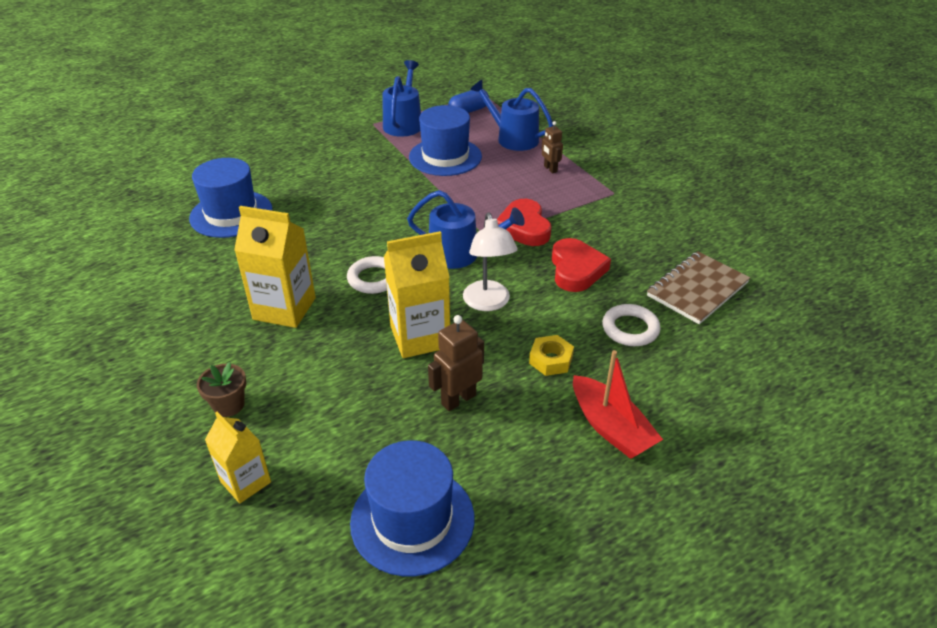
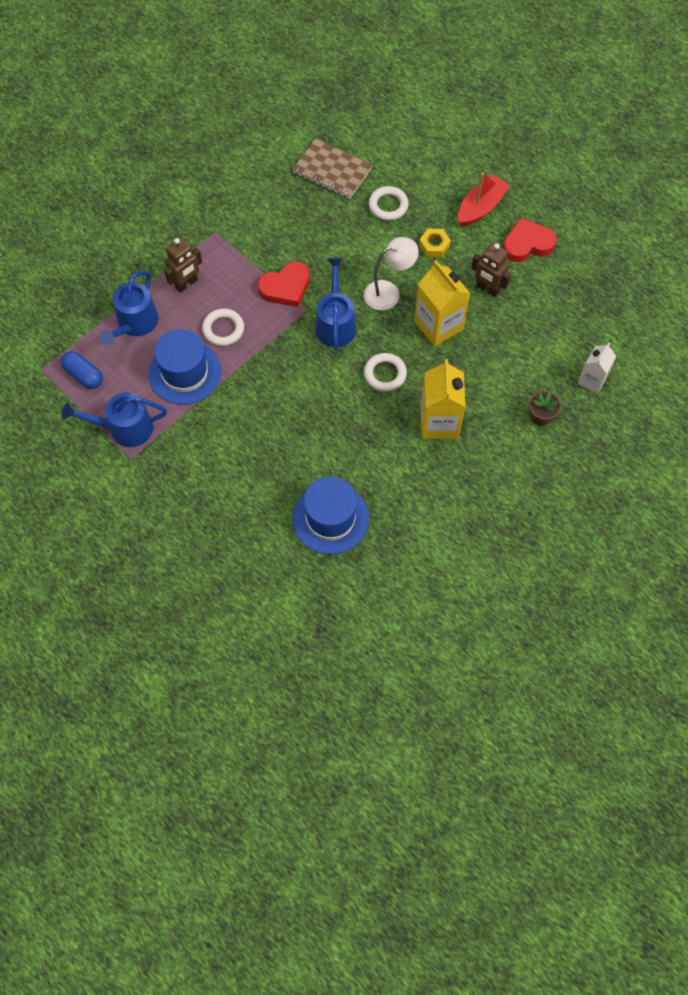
camera: 105 degrees left, 25 degrees up
yellow carton [205,412,271,503] -> white carton [578,343,616,394]
blue hat [350,440,474,576] -> none
brown robot [541,121,563,173] -> brown robot [164,238,202,293], size x1.50
red heart [552,238,611,292] -> red heart moved to [503,218,557,262]
none -> white ring [202,309,244,346]

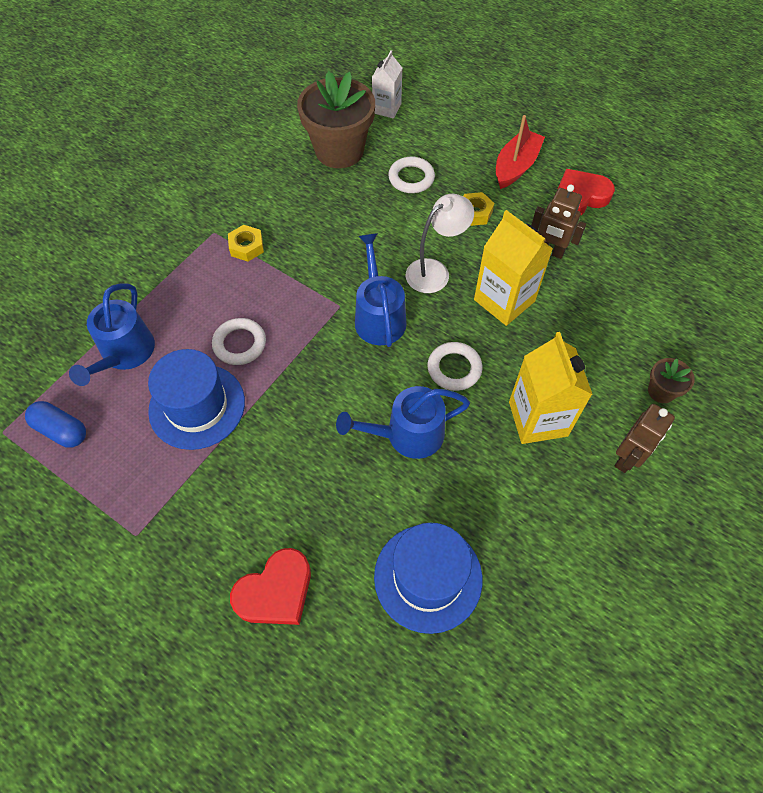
camera: 10 degrees left, 5 degrees down
blue watering can [62,393,167,447] -> blue watering can moved to [336,386,470,459]
brown robot [164,238,202,293] -> brown robot moved to [615,404,675,473]
red heart [258,261,310,307] -> red heart moved to [230,548,311,625]
brown notebook [292,139,372,199] -> brown flower pot [297,71,375,168]
white carton [578,343,616,394] -> white carton moved to [372,50,402,119]
none -> yellow nut [228,225,264,261]

